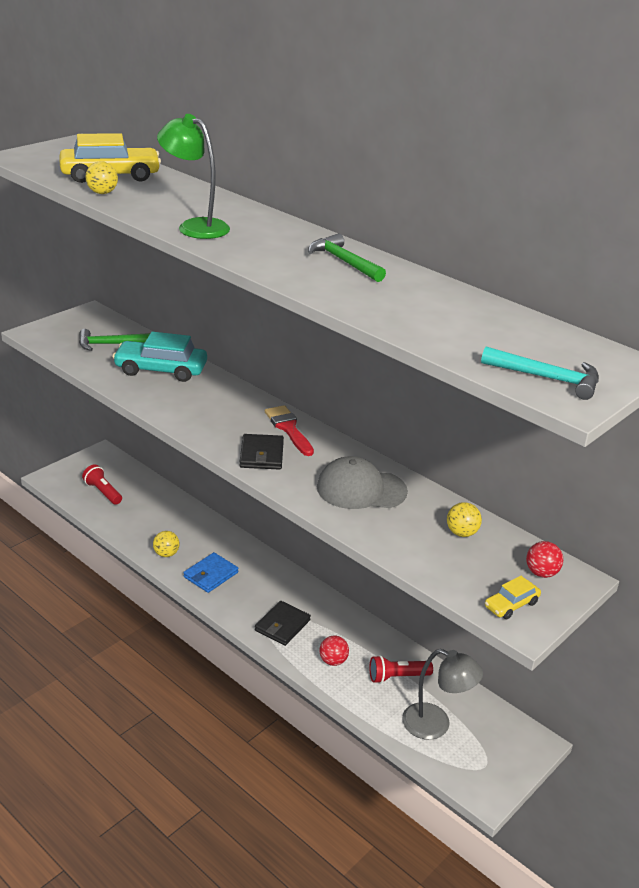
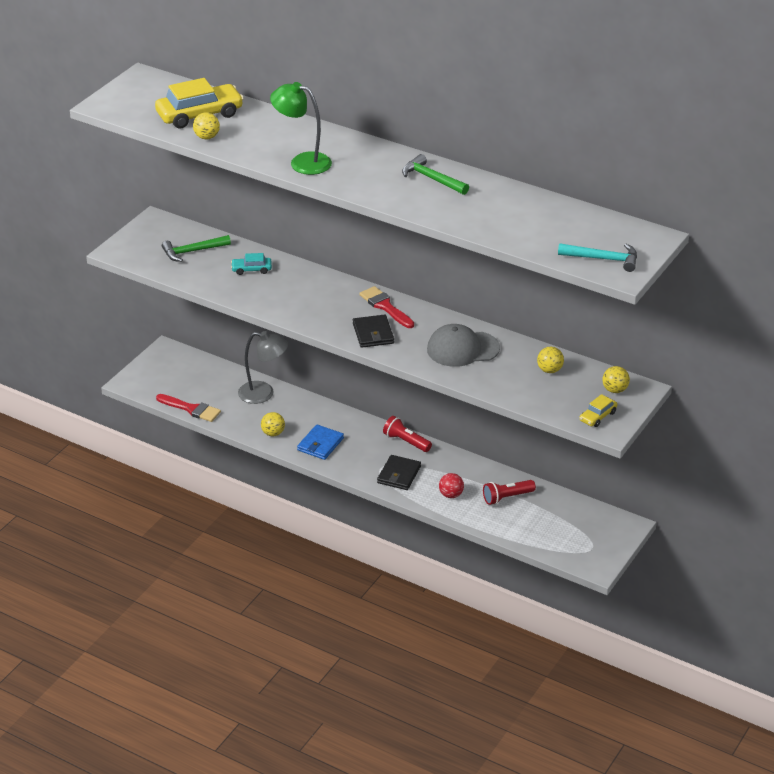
camera: 10 degrees left, 5 degrees up
red flashlight [82,464,122,505] -> red flashlight moved to [383,416,432,452]
turquoise car [112,332,207,382] -> turquoise car [231,253,272,275], size x0.50
grey lamp [402,649,483,740] -> grey lamp moved to [238,331,288,404]
red ball [526,541,563,578] -> yellow ball [602,366,630,393]
none -> red brush [156,394,221,422]

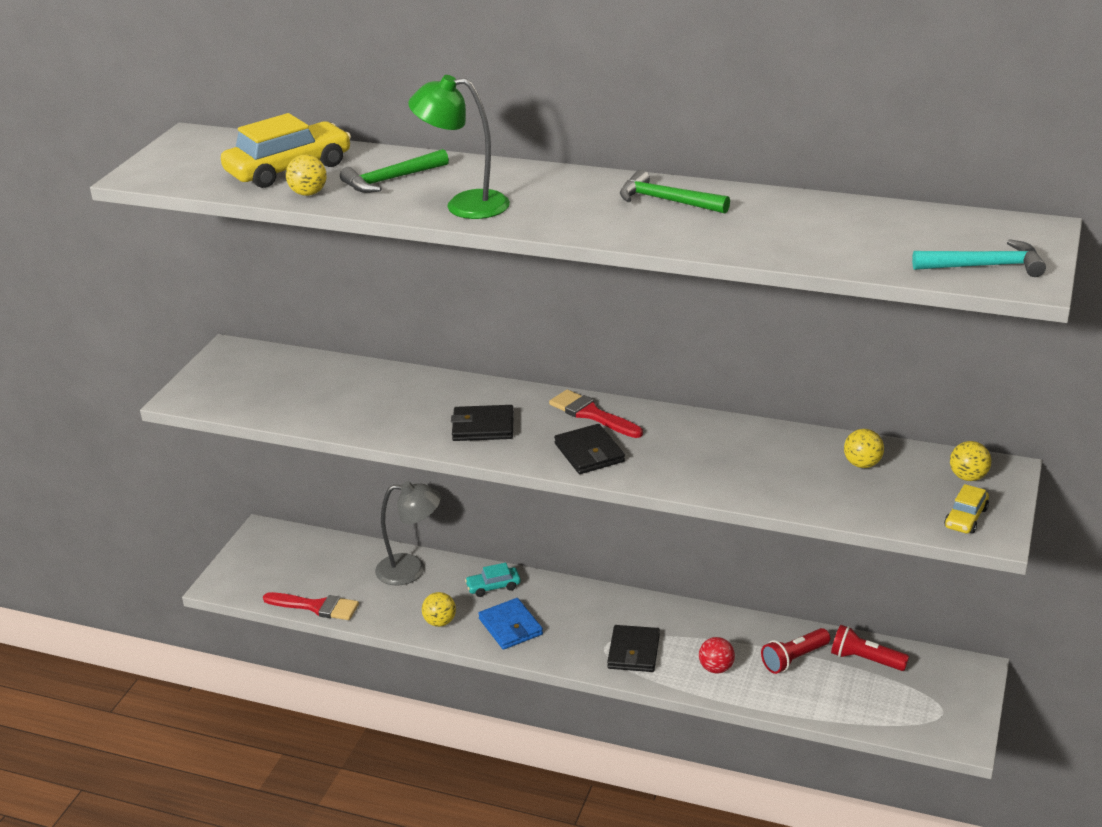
camera: 10 degrees left, 5 degrees down
green hammer [162,235,231,262] -> green hammer moved to [340,149,449,193]
turquoise car [231,253,272,275] -> turquoise car moved to [465,563,521,597]
blue wallet [297,424,344,460] -> blue wallet turned 45 degrees counterclockwise [478,598,543,650]
red flashlight [383,416,432,452] -> red flashlight moved to [831,625,909,671]
grey cap [427,324,500,367] -> none
none -> black wallet [451,405,514,441]

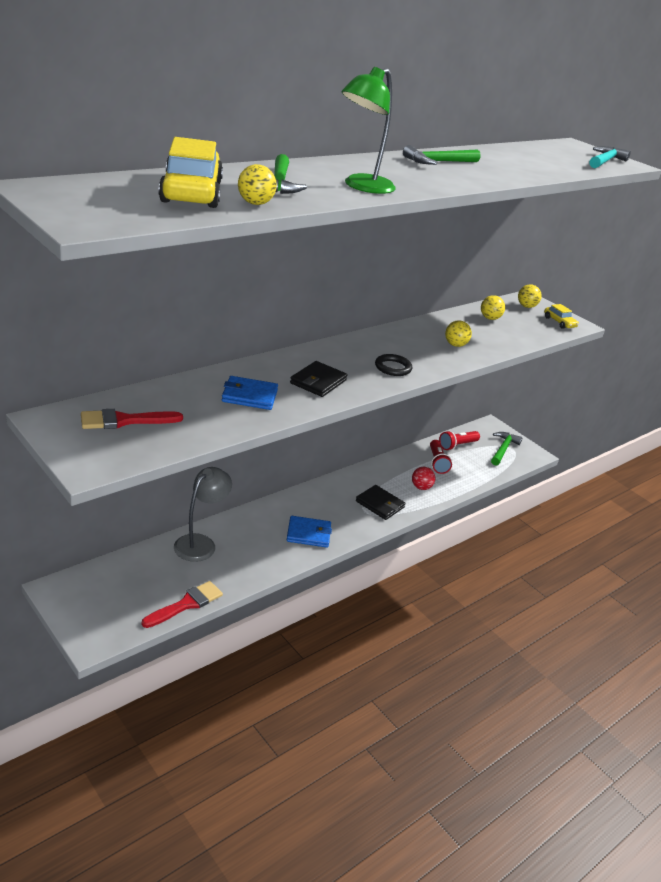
camera: 65 degrees left, 0 degrees up
yellow ball [422,592,456,627] -> yellow ball moved to [445,320,472,347]
turquoise car [465,563,521,597] -> none
red brush [549,389,643,438] -> red brush moved to [81,409,183,429]
black wallet [554,424,625,474] -> black ring [375,354,412,376]
none -> blue wallet [222,376,278,410]
none -> green hammer [491,432,523,466]

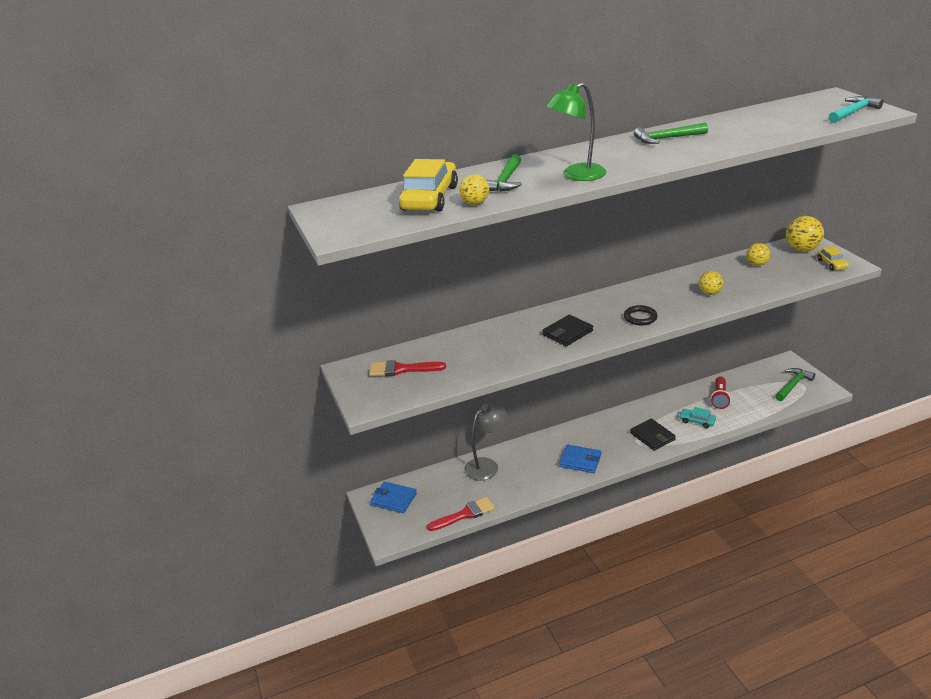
camera: 25 degrees right, 0 degrees up
blue wallet [222,376,278,410] -> blue wallet moved to [370,482,417,513]
red ball [412,467,435,490] -> turquoise car [679,407,716,428]
red flashlight [439,431,480,450] -> none
yellow ball [518,284,542,308] -> yellow ball [786,216,824,252], size x1.60

